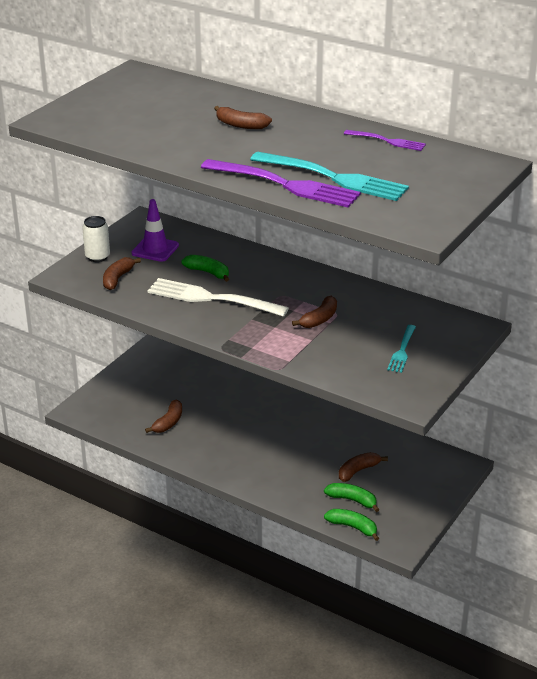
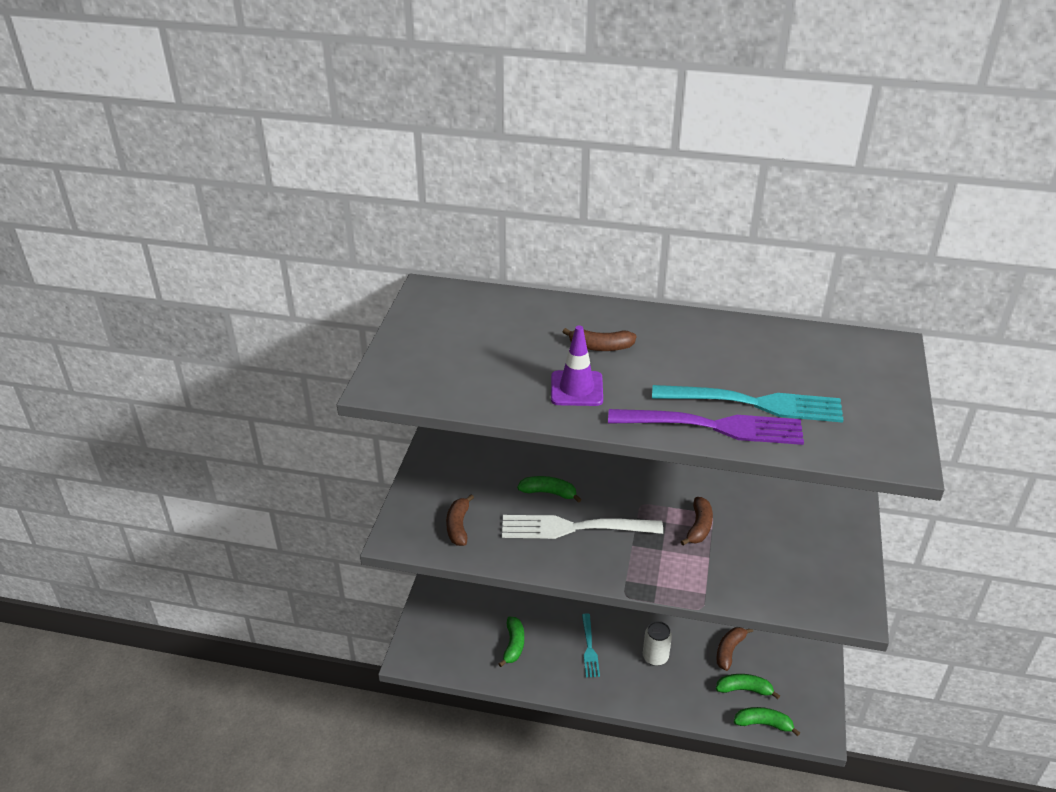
camera: 20 degrees left, 5 degrees up
white can [82,216,110,262] -> white can moved to [643,621,672,666]
purple traffic cone [132,199,179,262] -> purple traffic cone moved to [551,325,603,406]
brown banana [145,400,182,433] -> green banana [499,617,524,667]
purple fork [344,130,426,151] -> none
turquoise fork [387,325,416,373] -> turquoise fork moved to [582,613,600,677]

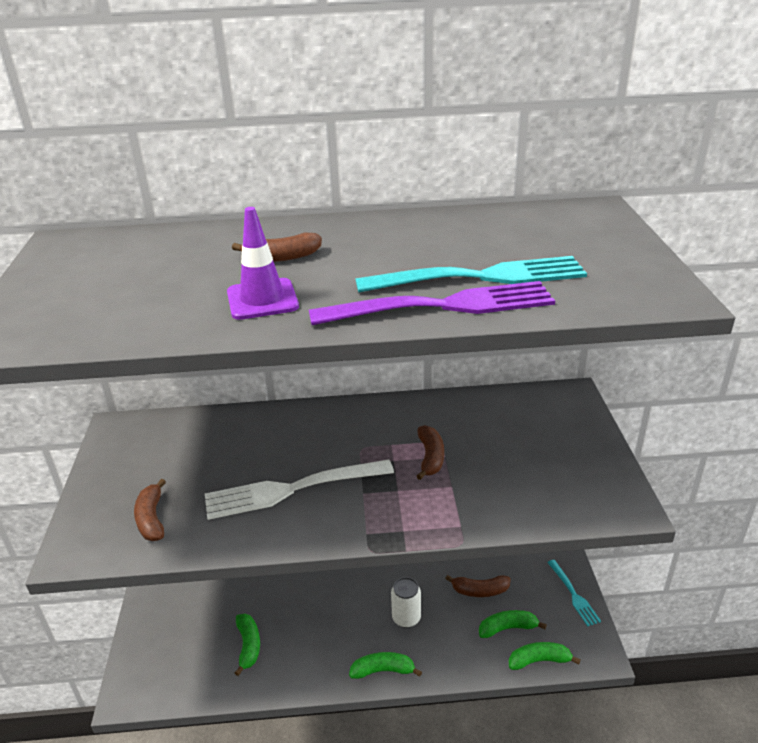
camera: 15 degrees left, 5 degrees down
green banana [517,476,582,503] -> green banana moved to [349,652,422,679]
turquoise fork [582,613,600,677] -> turquoise fork moved to [547,560,601,626]
brown banana [716,627,753,671] -> brown banana turned 105 degrees counterclockwise [445,575,511,597]

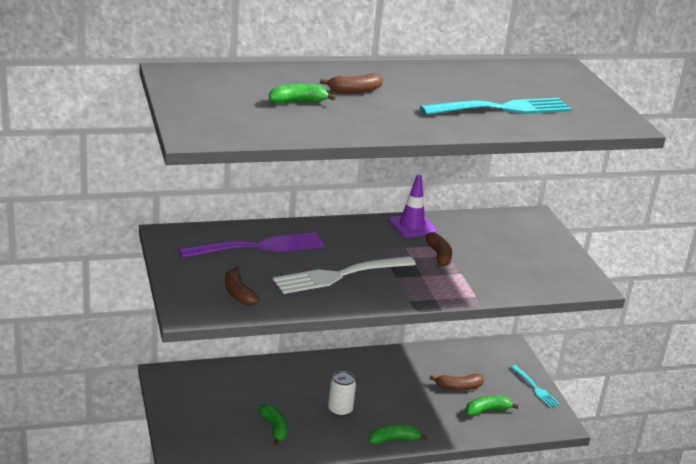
camera: 15 degrees left, 5 degrees down
purple traffic cone [227,207,299,320] -> purple traffic cone moved to [388,175,436,238]
purple fork [309,281,555,325] -> purple fork moved to [178,232,324,258]
white can [391,577,421,628] -> white can moved to [328,371,356,417]
green banana [509,642,581,670] -> green banana moved to [269,84,336,104]

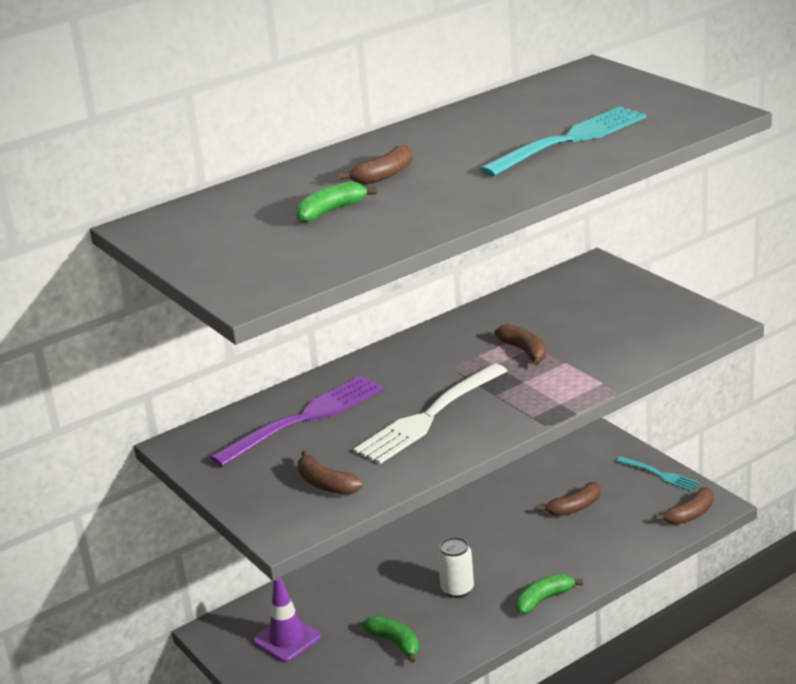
camera: 15 degrees left, 0 degrees up
purple traffic cone [388,175,436,238] -> purple traffic cone moved to [253,577,321,662]
green banana [465,396,519,416] -> none
none -> brown banana [655,487,714,525]

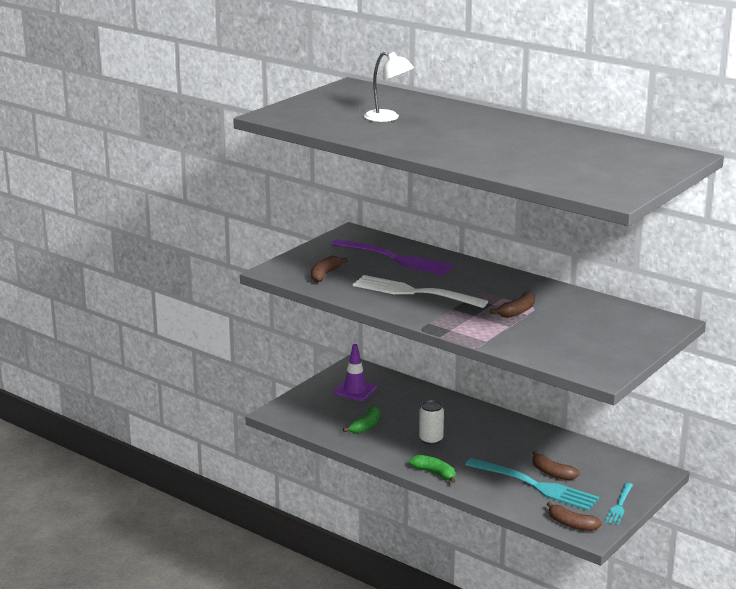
camera: 70 degrees right, 5 degrees down
green banana [296,181,377,223] -> white lamp [364,52,414,122]
brown banana [340,145,413,185] -> none
turquoise fork [479,106,646,176] -> turquoise fork moved to [465,458,599,511]

